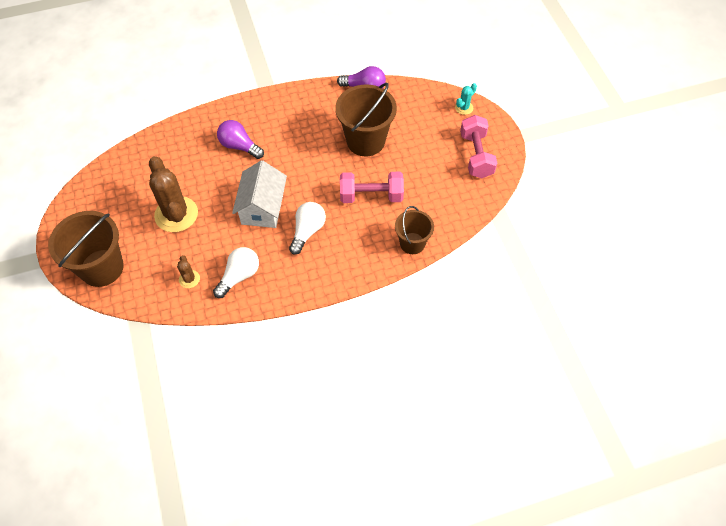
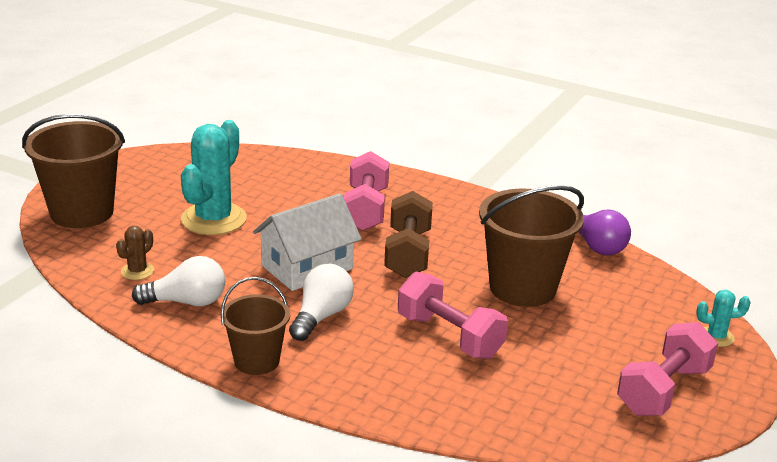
camera: 45 degrees right, 30 degrees down
brown cactus [149,156,198,232] -> turquoise cactus [181,120,247,235]
purple light bulb [217,120,264,159] -> pink dumbbell [344,151,389,231]
white light bulb [289,202,326,255] -> white light bulb turned 45 degrees counterclockwise [289,264,354,341]
brown bucket [395,206,434,254] -> brown bucket moved to [221,277,290,375]
none -> brown dumbbell [384,191,433,278]

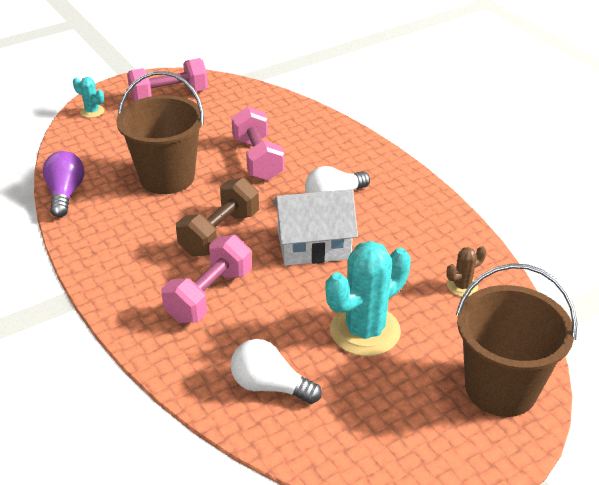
camera: 150 degrees left, 10 degrees up
white light bulb [132,256,225,306] -> white light bulb moved to [231,339,322,404]
brown bucket [221,277,290,375] -> none

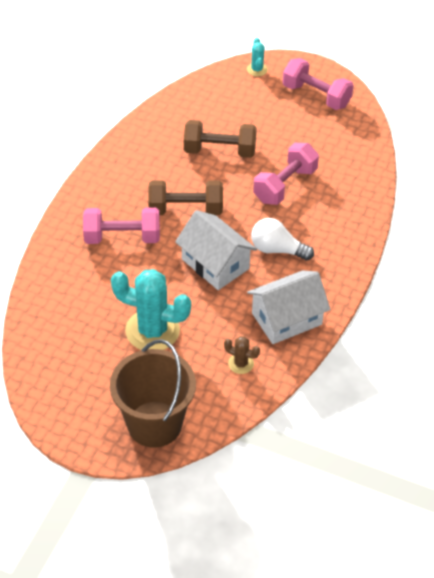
camera: 55 degrees right, 10 degrees up
purple light bulb [43,151,84,217] -> none
brown bucket [116,71,204,194] -> brown dumbbell [184,120,257,158]
white light bulb [231,339,322,404] -> none
none -> white house [247,270,331,344]

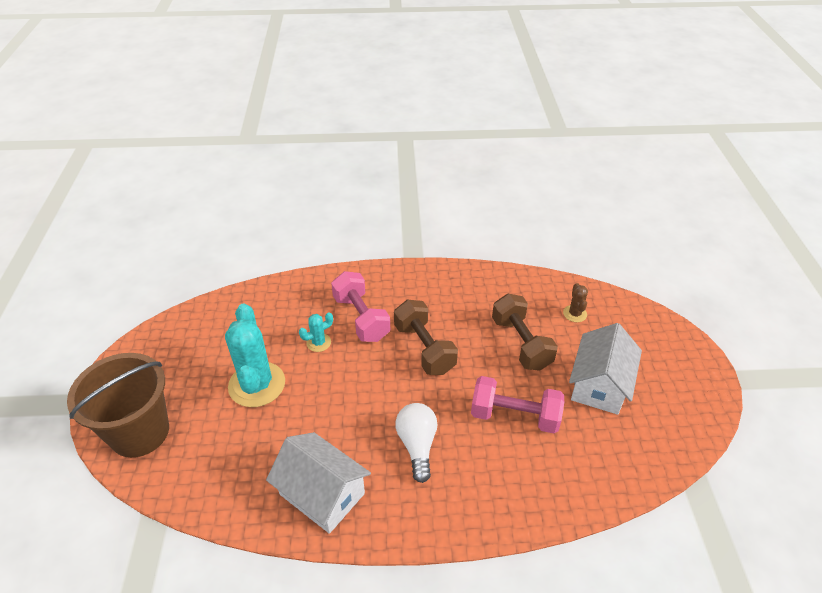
camera: 65 degrees right, 5 degrees down
white house [175,210,257,290] -> white house moved to [569,323,642,415]
brown cactus [224,336,260,374] -> brown cactus moved to [563,283,588,322]
turquoise cactus [247,38,268,76] -> turquoise cactus moved to [299,313,333,352]
pink dumbbell [283,58,354,110] -> none

